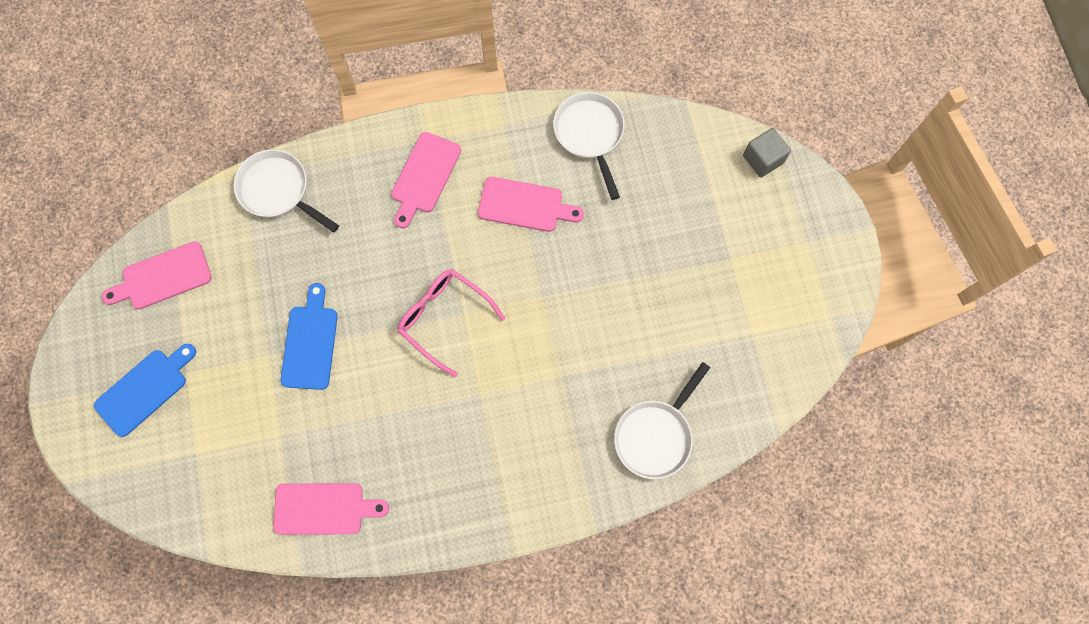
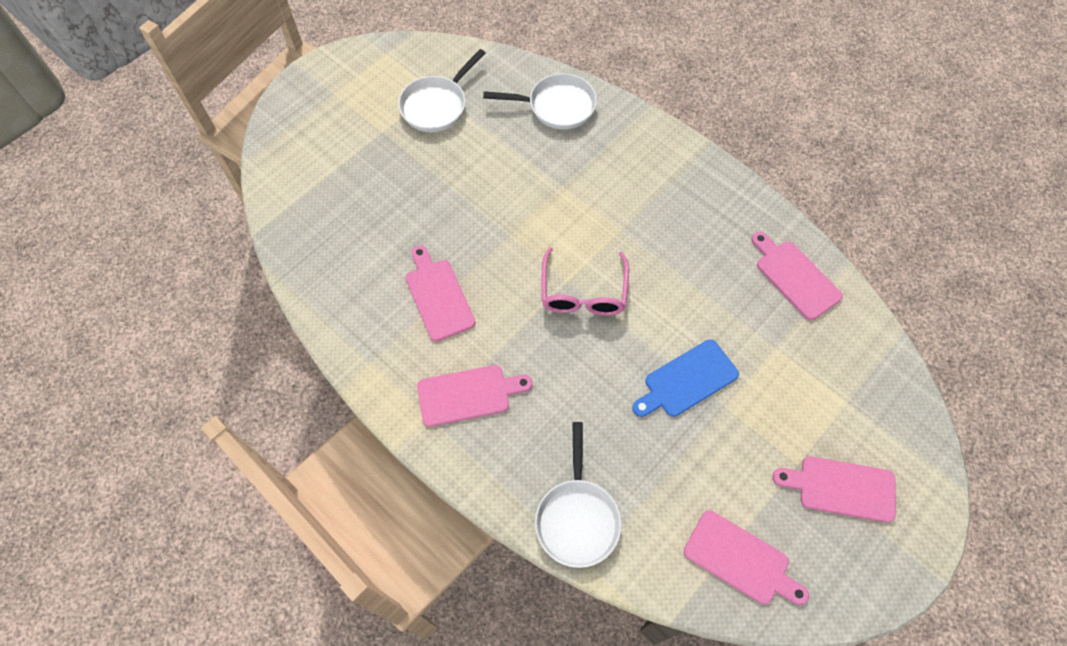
camera: 125 degrees left, 10 degrees down
blue cutting board [94,343,196,437] -> pink cutting board [772,456,896,523]
white pan [553,92,625,200] -> white pan moved to [398,49,486,132]
grey cube [743,128,791,178] -> none

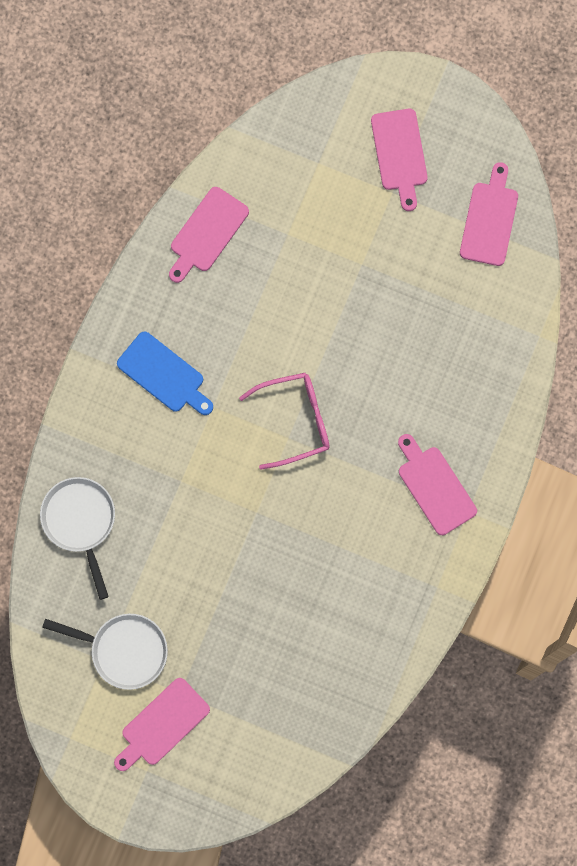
camera: 110 degrees left, 15 degrees up
pink cutting board [406,245,475,342] -> pink cutting board moved to [114,678,210,771]
white pan [535,422,622,568] -> none
blue cutting board [632,339,739,417] -> blue cutting board moved to [117,332,213,415]

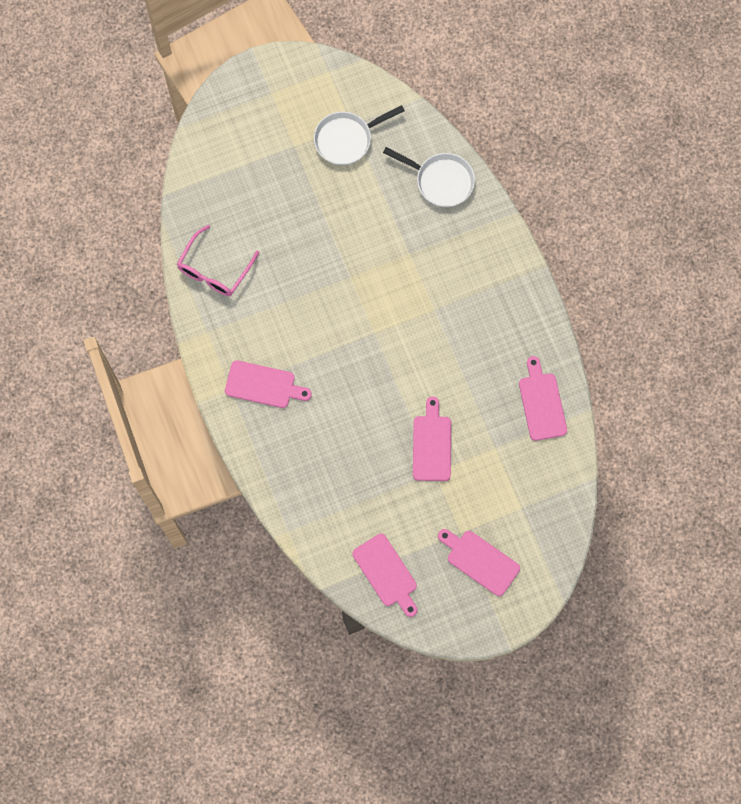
camera: 135 degrees right, 5 degrees down
pink cutting board [114,678,210,771] -> pink cutting board moved to [413,396,451,481]
blue cutting board [117,332,213,415] -> none
pink glasses [239,373,330,470] -> pink glasses moved to [177,225,259,296]

